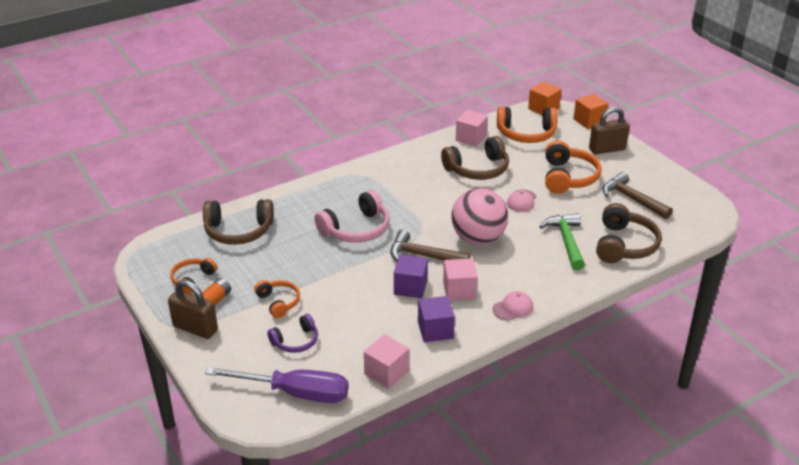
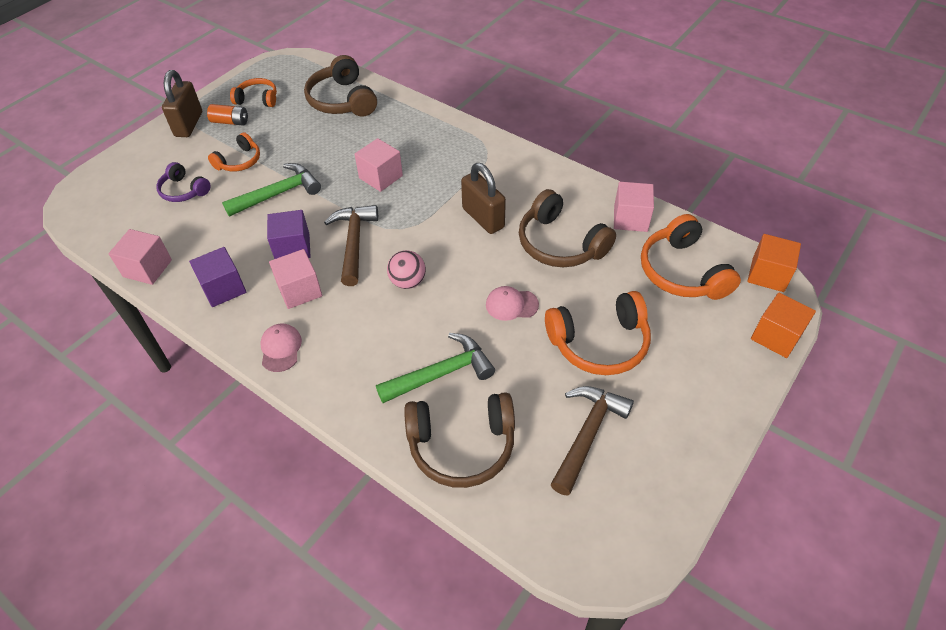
camera: 70 degrees right, 15 degrees up
purple screwdriver [205,367,349,403] -> none
pink headphones [315,190,389,243] -> pink cube [355,138,403,192]
pink ball [451,188,508,245] -> pink ball [387,250,426,289], size x0.52
pink cap [492,291,533,321] -> pink cap turned 135 degrees counterclockwise [260,324,302,372]
brown padlock [589,107,630,154] -> brown padlock moved to [461,163,506,234]
none -> green hammer [222,163,321,217]

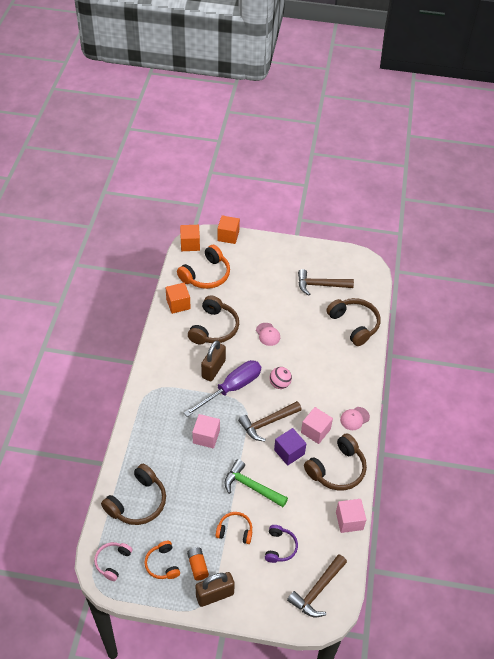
camera: 120 degrees left, 0 degrees up
purple cube [189,247,246,307] -> brown headphones [304,433,367,490]
green hammer [376,333,495,403] -> none
orange headphones [545,291,651,375] -> none
pink cube [614,182,654,232] -> orange cube [166,283,191,314]
none -> pink headphones [94,542,133,581]
none -> purple screwdriver [184,360,261,417]
none -> brown hammer [287,554,347,617]

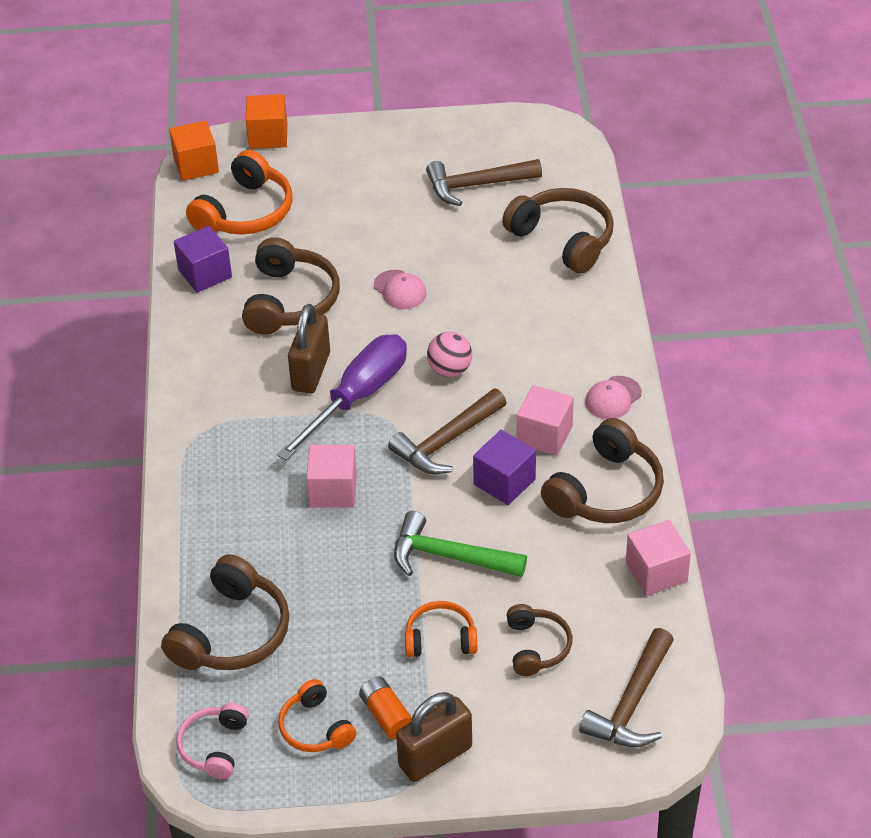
camera: 10 degrees left, 5 degrees down
orange cube [166,283,191,314] -> purple cube [174,226,232,293]
purple headphones [265,525,298,563] -> brown headphones [507,604,572,676]

